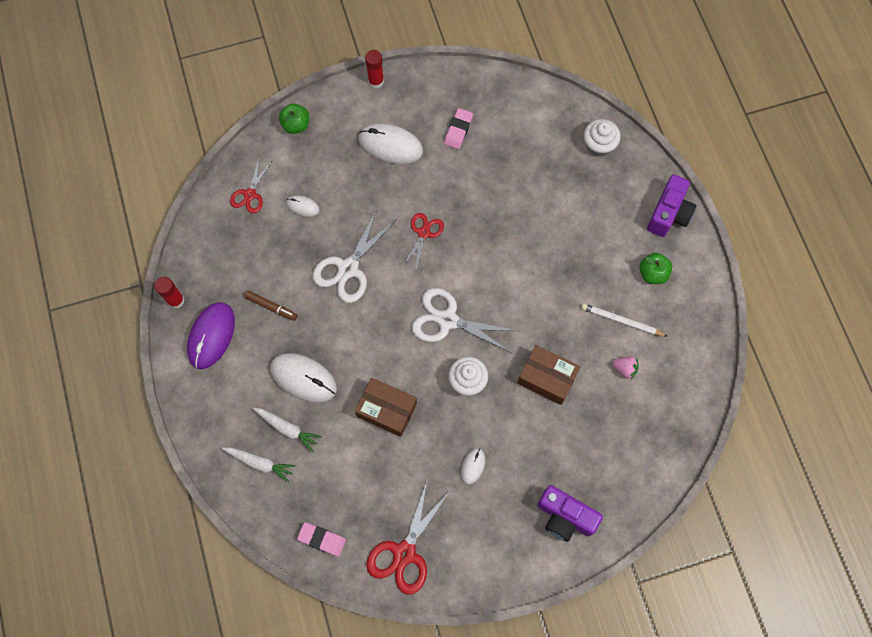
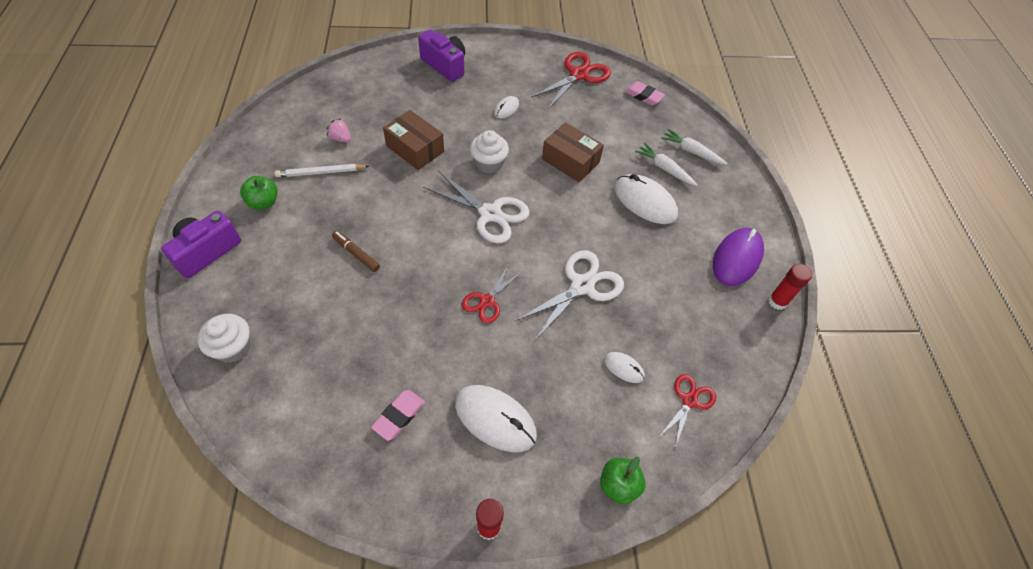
camera: 170 degrees left, 15 degrees down
brown marker [245,291,298,321] -> brown marker moved to [332,231,380,272]
white pencil [581,303,668,337] -> white pencil turned 135 degrees clockwise [275,164,369,177]

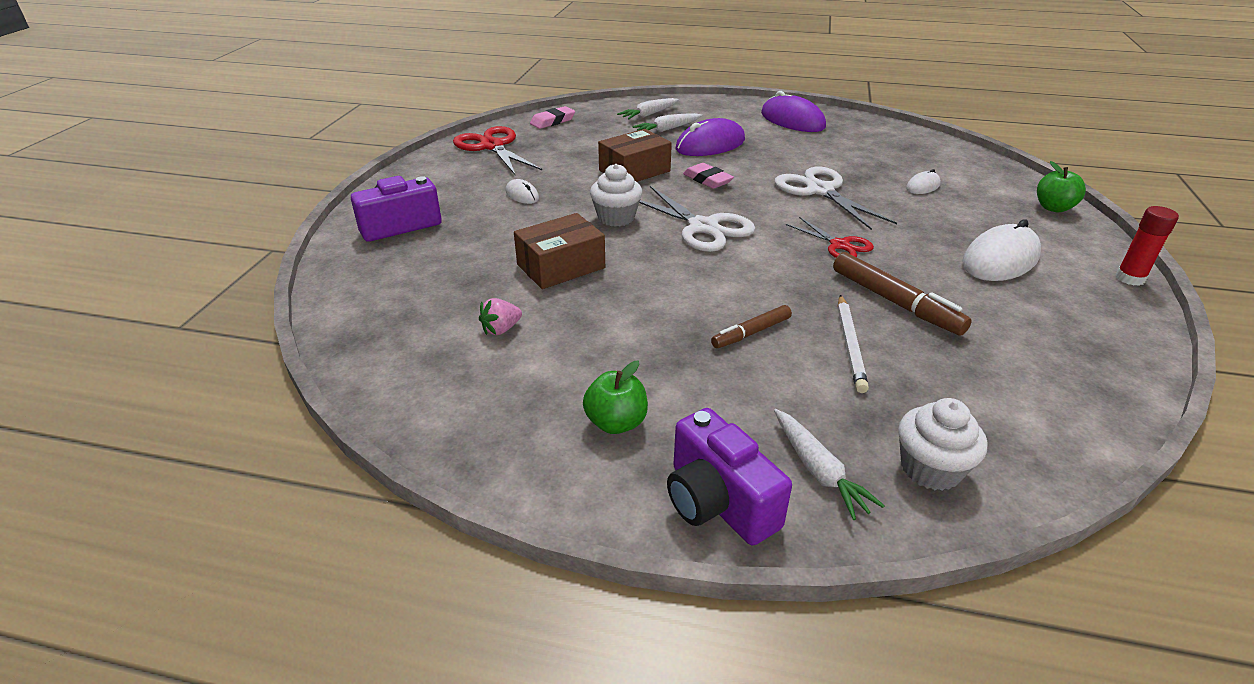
camera: 70 degrees left, 20 degrees down
white pencil [275,164,369,177] -> white pencil moved to [838,295,869,393]
pink eraser [371,390,425,441] -> pink eraser moved to [683,163,734,189]
white scissors [423,171,530,243] -> white scissors turned 90 degrees clockwise [639,186,755,252]
white mouse [614,174,678,224] -> purple mouse [676,118,745,156]
red scissors [658,374,716,448] -> none
red glue stick [768,264,812,310] -> none
none -> white carrot [774,409,885,520]
none -> brown marker [833,252,972,336]

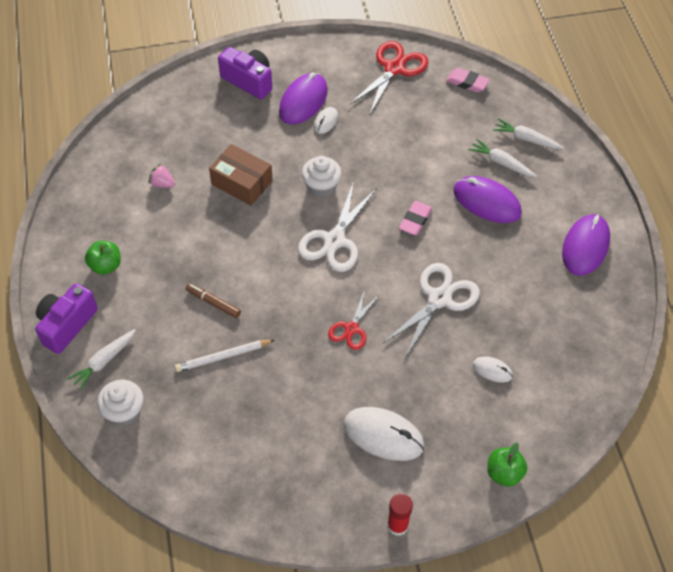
camera: 65 degrees right, 20 degrees up
brown box [598,129,672,182] -> none
brown marker [833,252,972,336] -> none
none -> purple mouse [279,72,328,125]

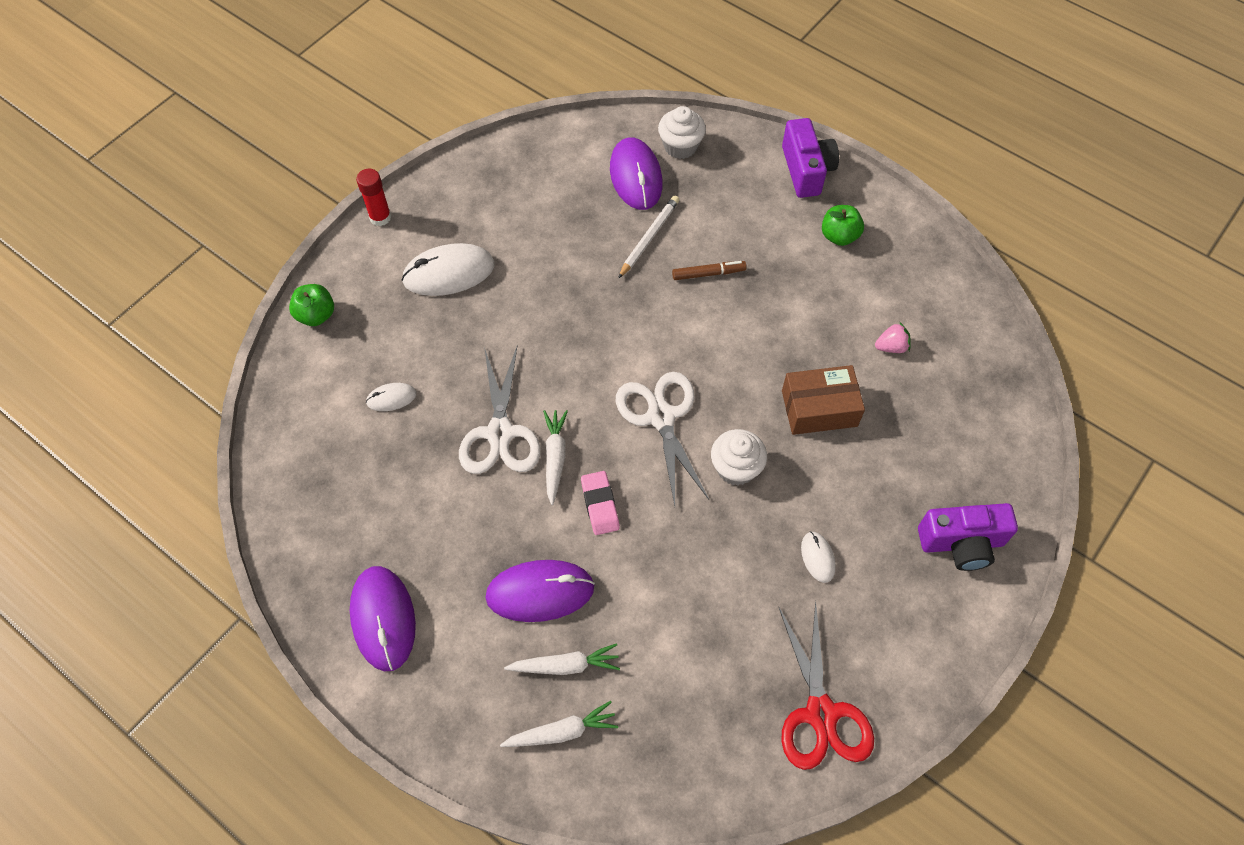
camera: 140 degrees right, 5 degrees up
white carrot [67,329,136,391] -> white carrot moved to [543,410,568,505]
purple mouse [279,72,328,125] -> purple mouse moved to [610,137,663,210]
red scissors [328,290,380,350] -> none
pink eraser [446,68,490,93] -> none

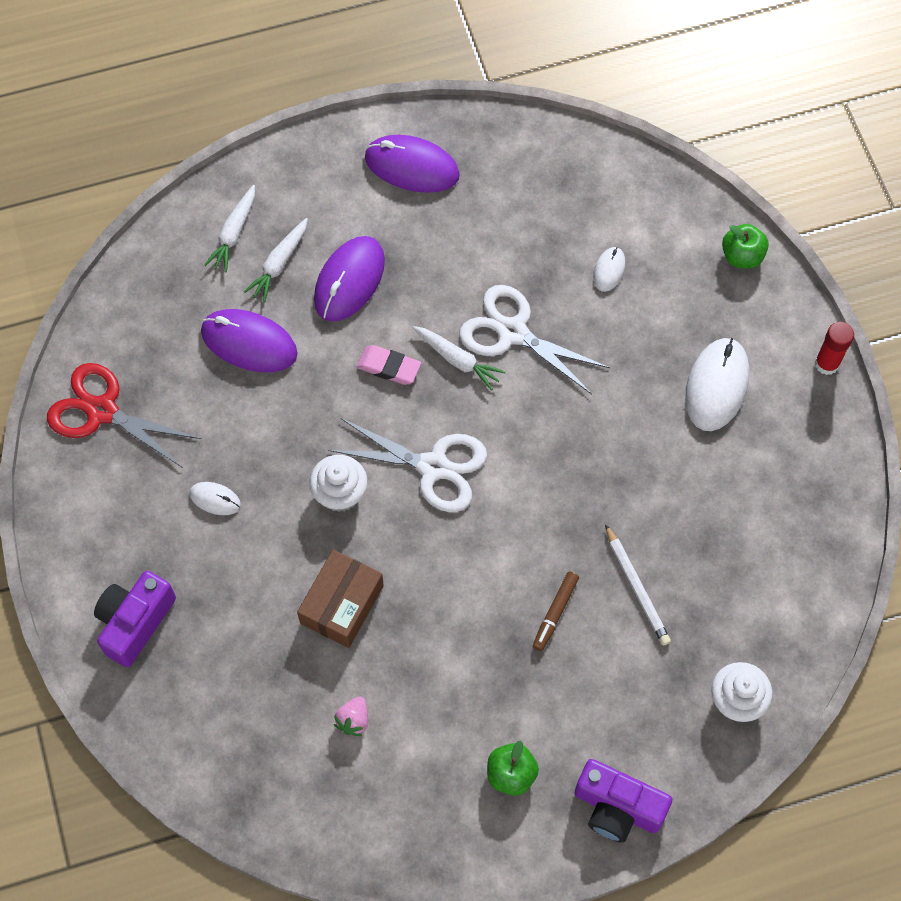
camera: 125 degrees right, 5 degrees up
purple mouse [610,137,663,210] -> purple mouse moved to [201,309,298,372]

